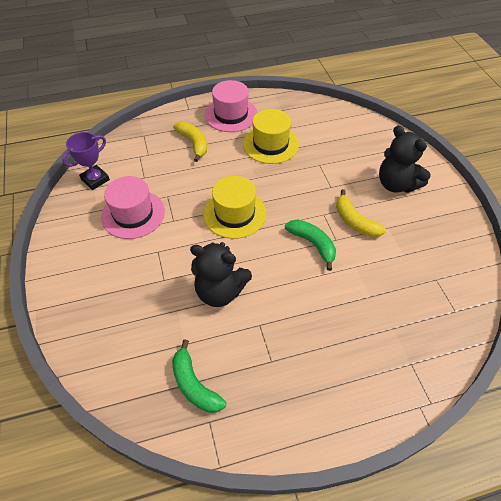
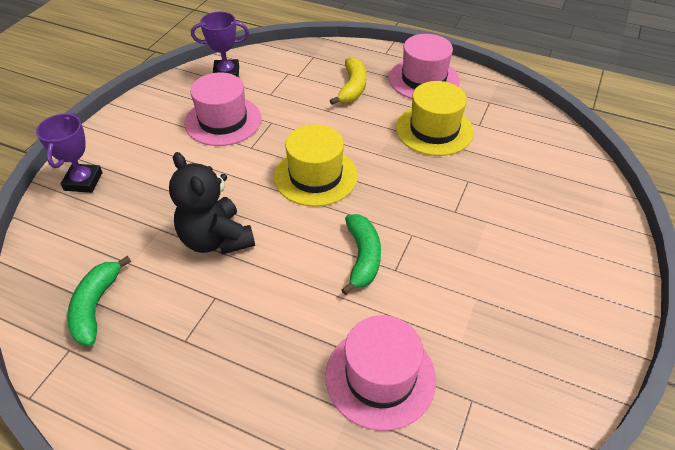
camera: 40 degrees right, 5 degrees down
yellow banana [336,189,386,237] -> none
black teddy bear [379,125,431,193] -> none
none -> purple trophy [36,113,103,193]
none -> pink hat [326,315,436,431]

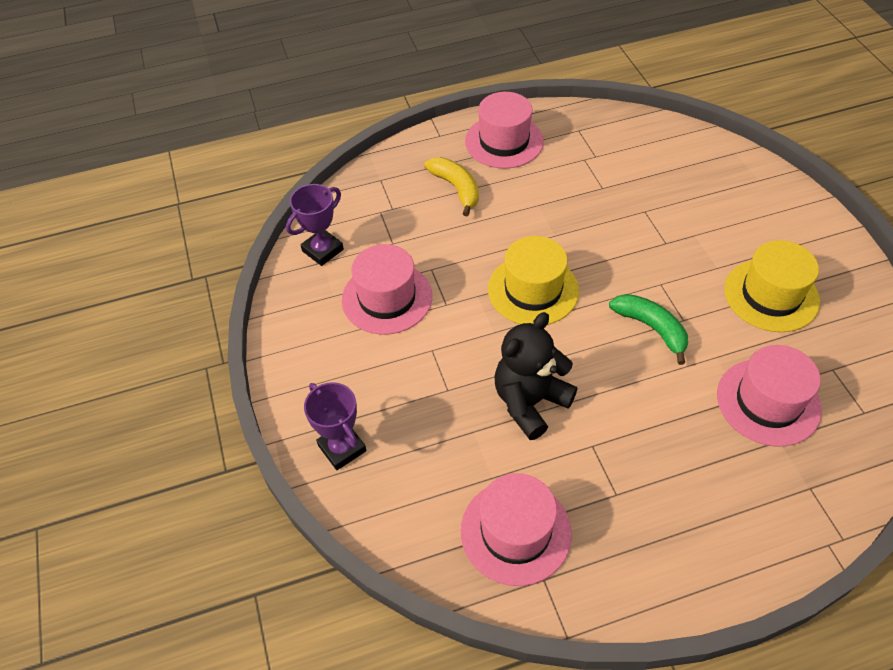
camera: 40 degrees left, 5 degrees up
green banana [67,256,131,346] -> pink hat [461,473,572,586]
black teddy bear [169,152,255,255] -> black teddy bear turned 120 degrees clockwise [495,312,577,440]
yellow hat [396,81,474,156] -> yellow hat moved to [724,240,820,332]

